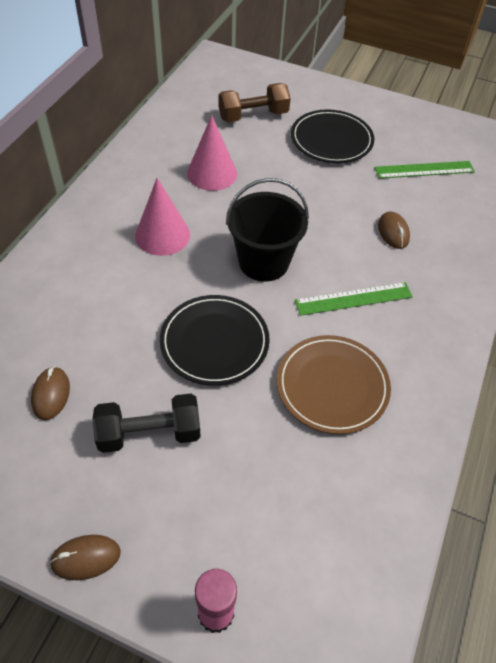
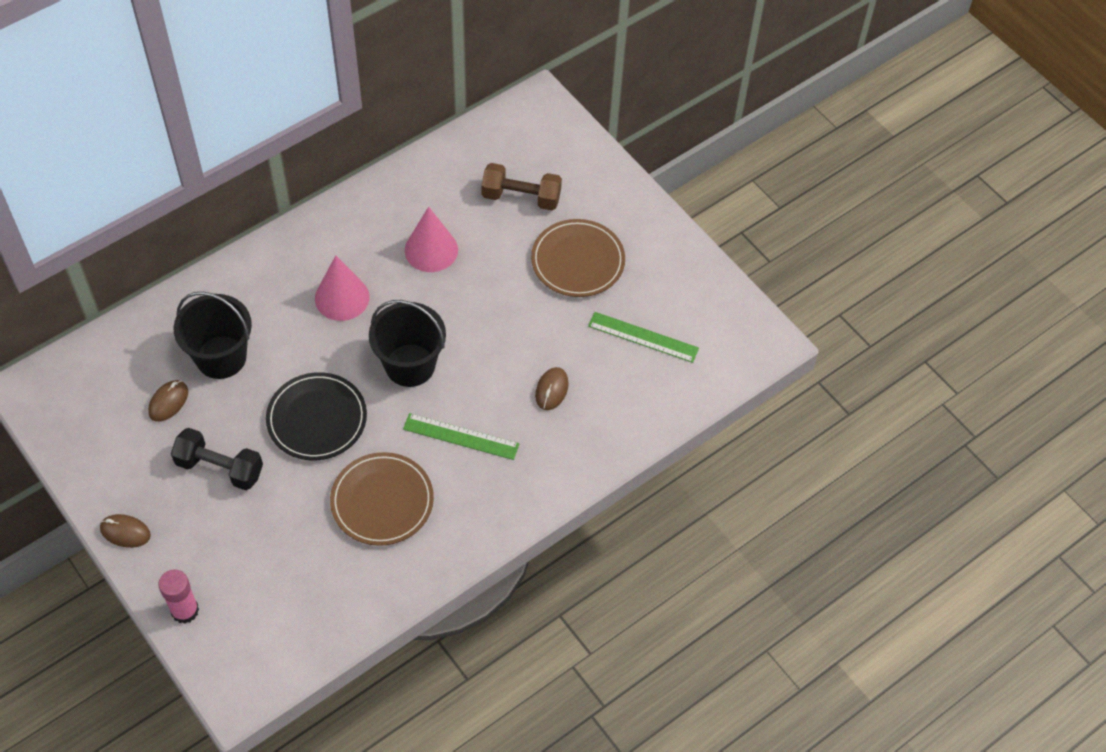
camera: 30 degrees right, 5 degrees up
black plate [291,109,374,163] -> brown plate [531,219,625,297]
none -> black bucket [174,292,252,379]

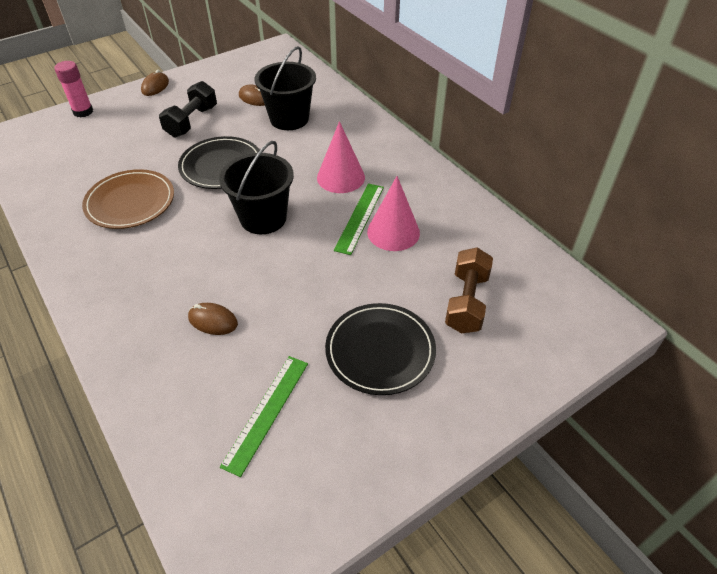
camera: 95 degrees right, 10 degrees down
green ruler [403,413,519,460] -> green ruler moved to [334,183,384,255]
brown plate [531,219,625,297] -> black plate [325,303,436,395]

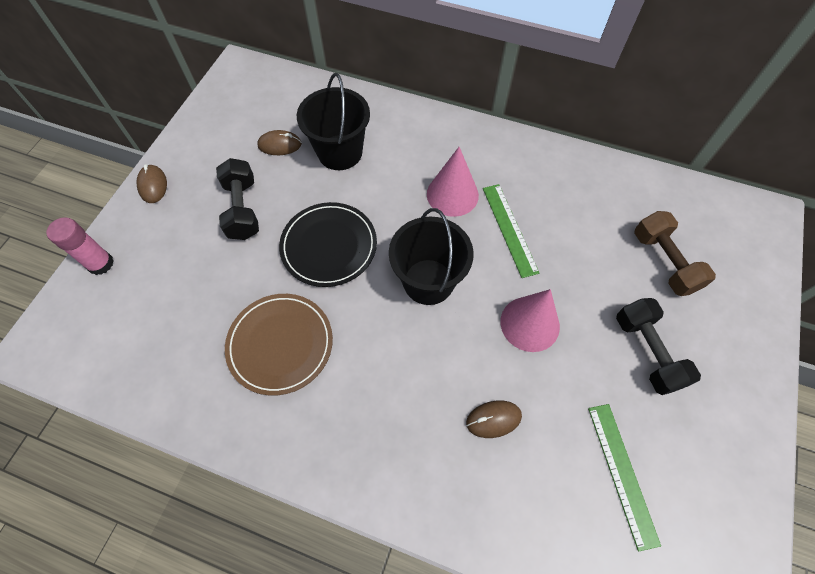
camera: 35 degrees left, 15 degrees up
black plate [325,303,436,395] -> black dumbbell [616,298,701,395]
pink cone [367,176,420,251] -> pink cone moved to [500,289,560,352]

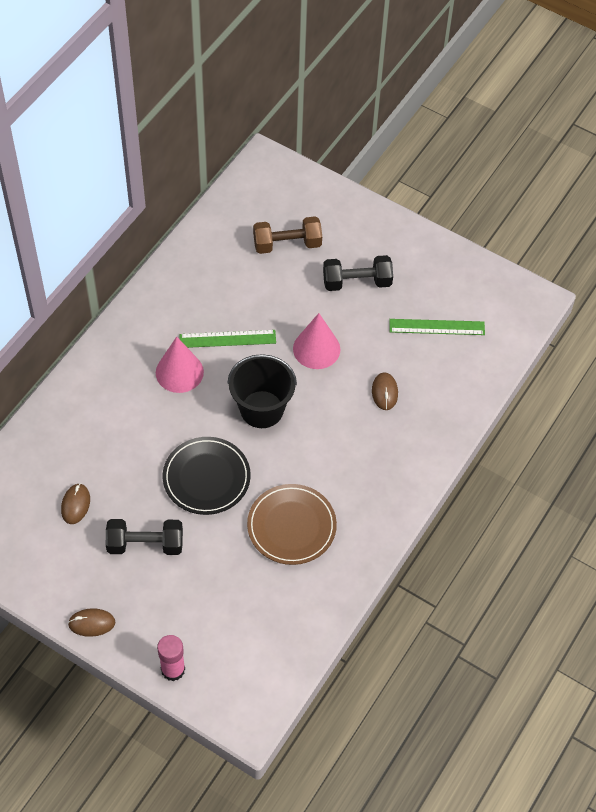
camera: 80 degrees left, 5 degrees down
black bucket [297,73,370,170] -> none

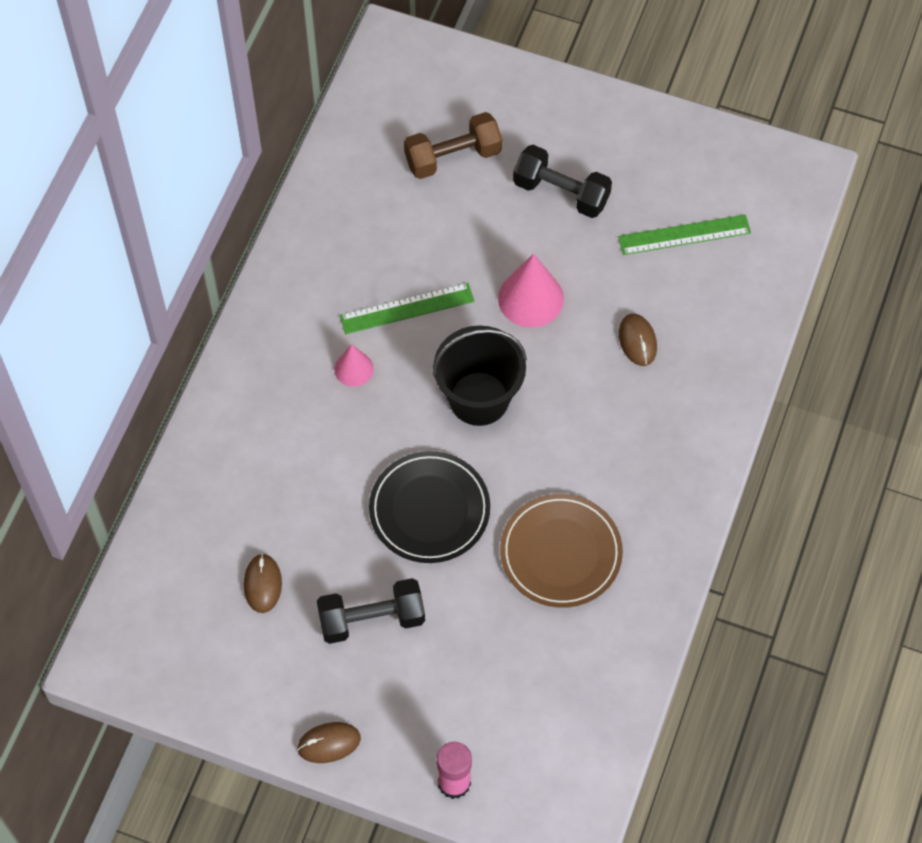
camera: 10 degrees left, 5 degrees up
pink cone [156,337,204,393] -> pink cone [334,344,374,387], size x0.59
black dumbbell [323,255,393,291] -> black dumbbell turned 45 degrees clockwise [513,145,612,218]

